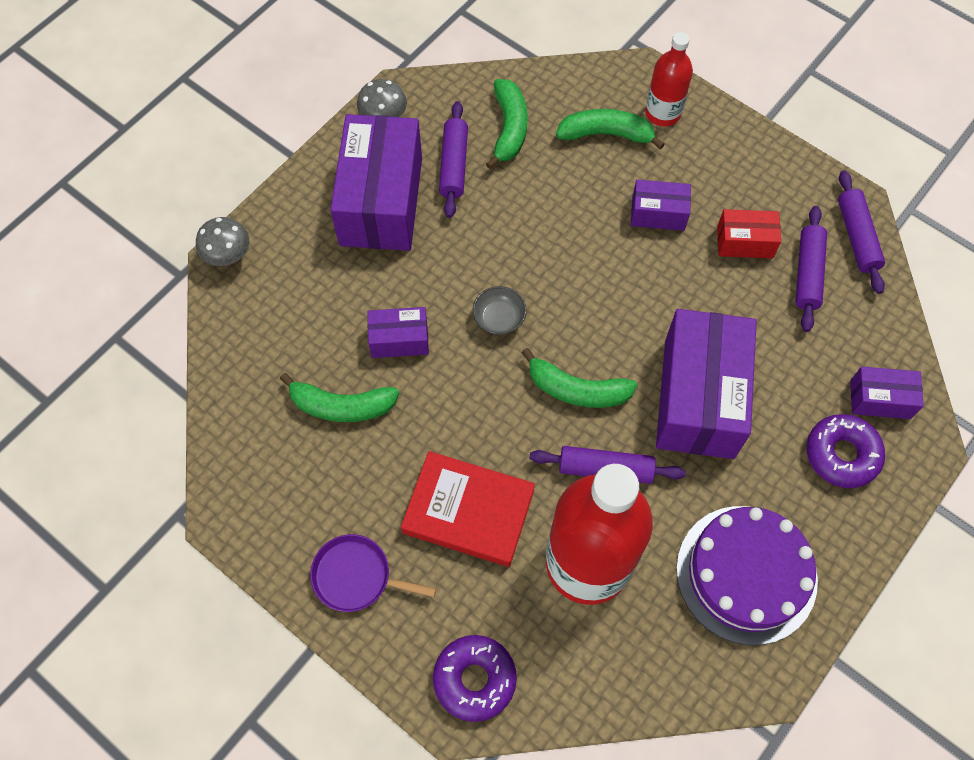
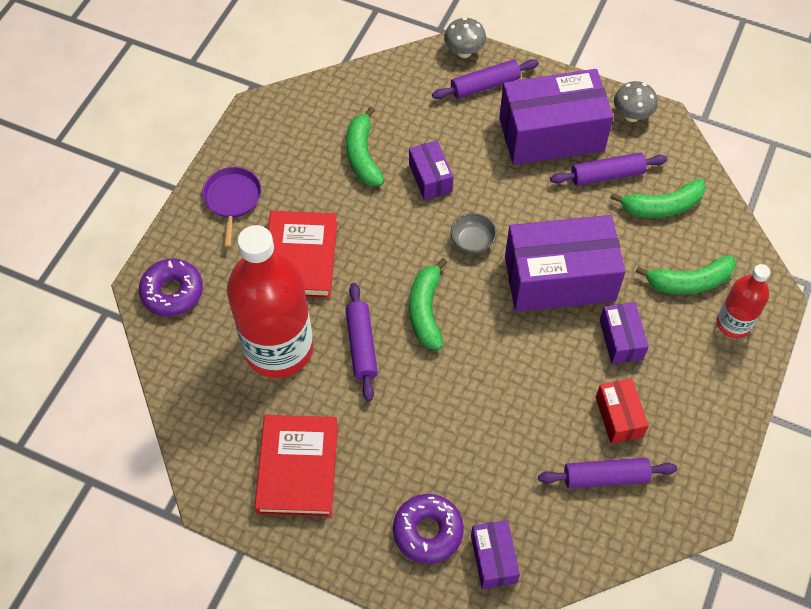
camera: 75 degrees right, 5 degrees down
green banana [556,109,665,150] -> green banana turned 90 degrees clockwise [636,255,736,294]
purple box [656,309,757,459] -> purple box moved to [505,215,626,312]
purple cake [676,506,818,645] -> red book [255,415,338,517]
purple rolling pin [838,170,885,294] -> purple rolling pin moved to [432,59,539,99]

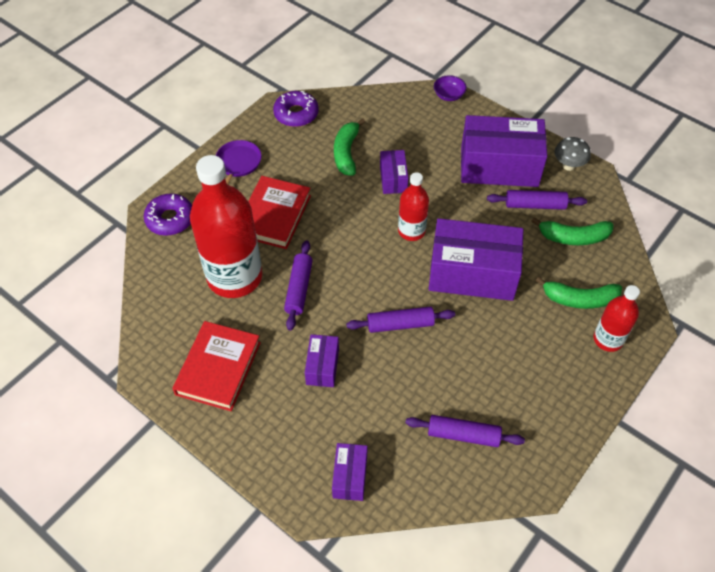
camera: 15 degrees right, 5 degrees down
purple donut [393,494,464,564] -> purple donut moved to [273,91,319,127]
green banana [409,258,448,350] -> none
purple rolling pin [432,59,539,99] -> purple rolling pin moved to [346,307,455,333]
grey mushroom [444,17,486,58] -> purple bowl [434,75,467,101]
grey bowl [451,213,497,253] -> red bottle [398,172,429,241]
red box [596,378,649,444] -> none
purple box [600,302,649,364] -> purple box moved to [305,334,339,387]

